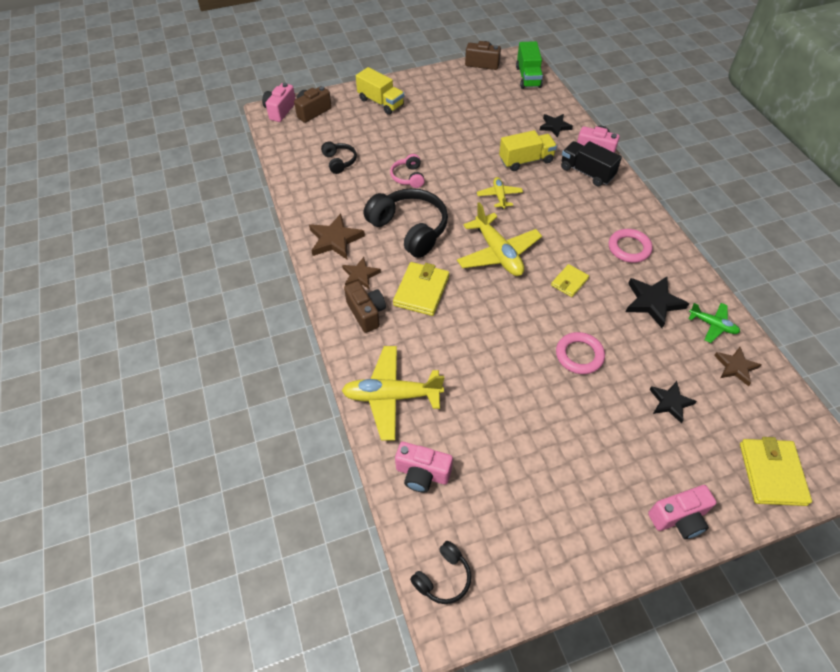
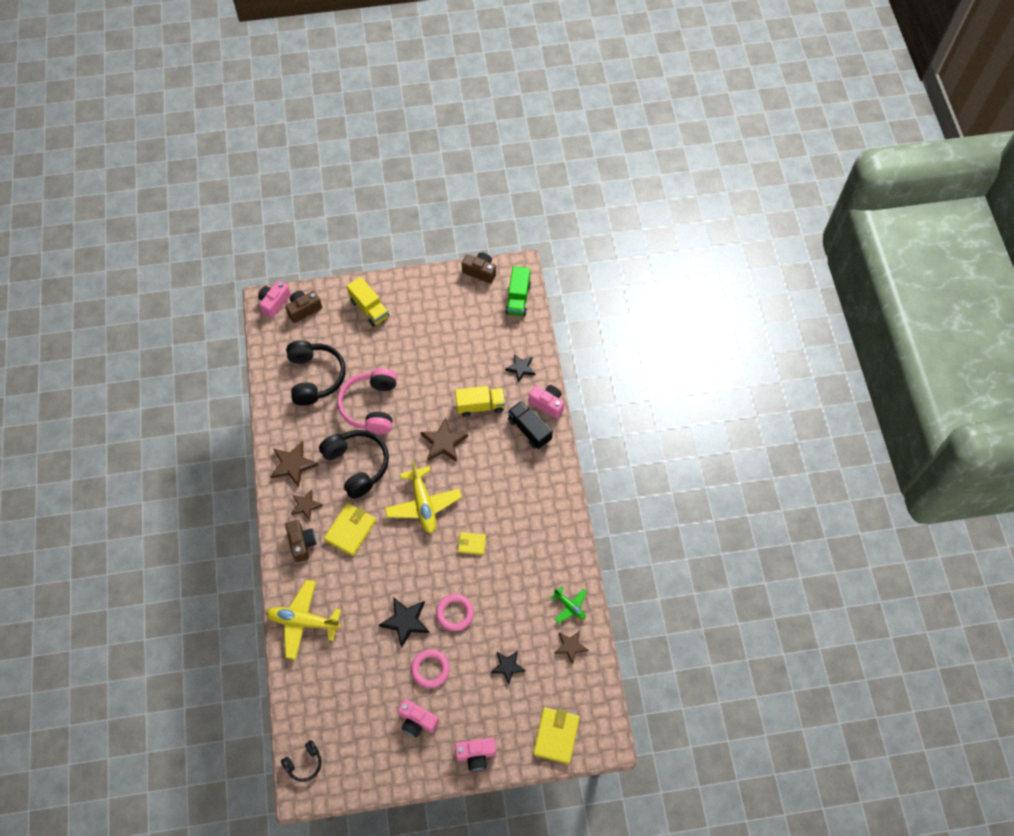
camera: 10 degrees right, 10 degrees up
black headphones [321,142,357,174] -> black headphones [286,341,346,406], size x1.98
pink headphones [390,154,425,188] -> pink headphones [337,368,397,434], size x1.98
pink camera [395,442,453,493] -> pink camera moved to [398,699,439,737]
yellow plane [477,177,523,209] -> brown star [421,418,468,462]
yellow wallet [551,264,589,297] -> yellow wallet turned 45 degrees clockwise [458,532,486,555]
pink ring [609,229,652,263] -> pink ring moved to [411,649,450,688]
black star [626,277,689,328] -> black star moved to [379,597,430,648]

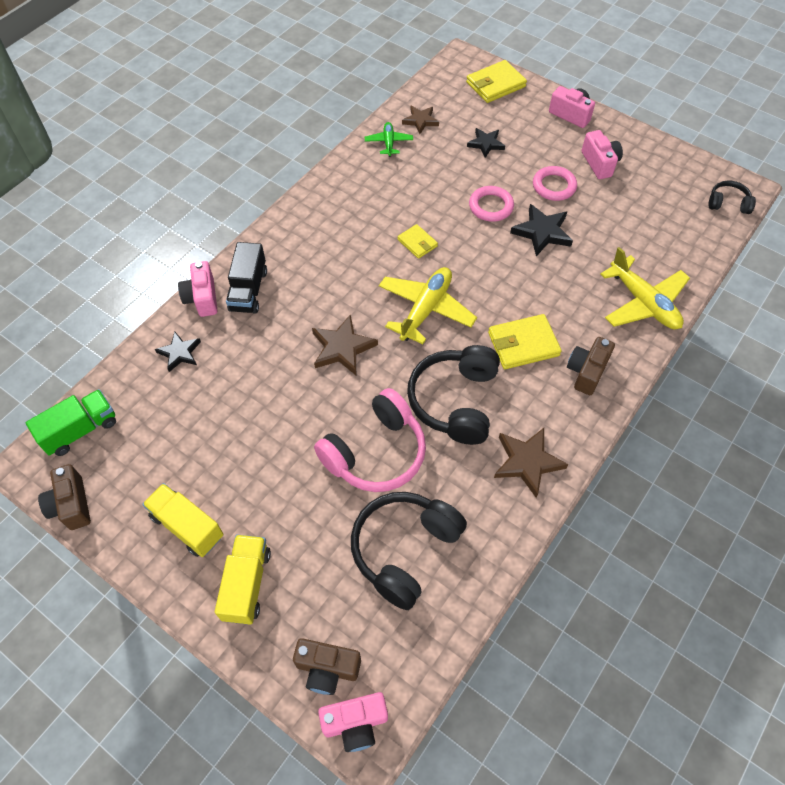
camera: 135 degrees left, 5 degrees down
brown star [290,489,323,521] -> none
yellow truck [455,386,505,417] -> yellow truck moved to [142,483,224,557]

